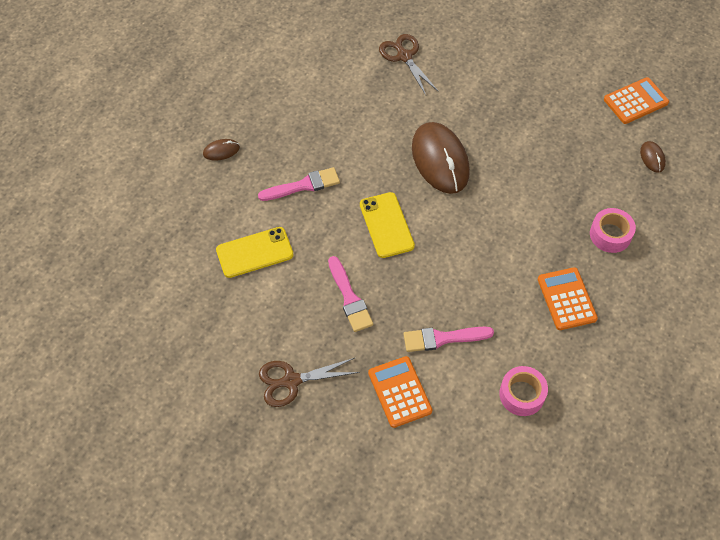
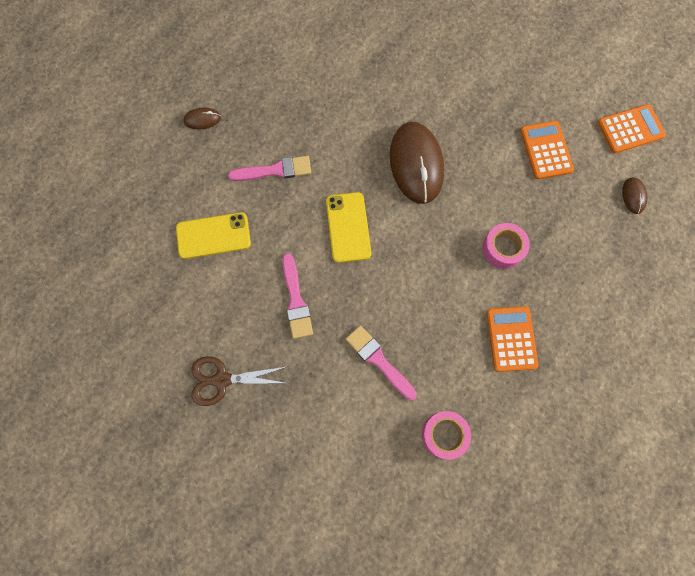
camera: 10 degrees right, 15 degrees up
orange calculator [368,356,432,428] -> orange calculator moved to [520,121,574,180]
brown scissors [379,34,439,95] -> none
pink brush [403,327,494,352] -> pink brush turned 45 degrees clockwise [346,325,417,400]
pink tape [590,208,636,253] -> pink tape moved to [482,223,530,269]

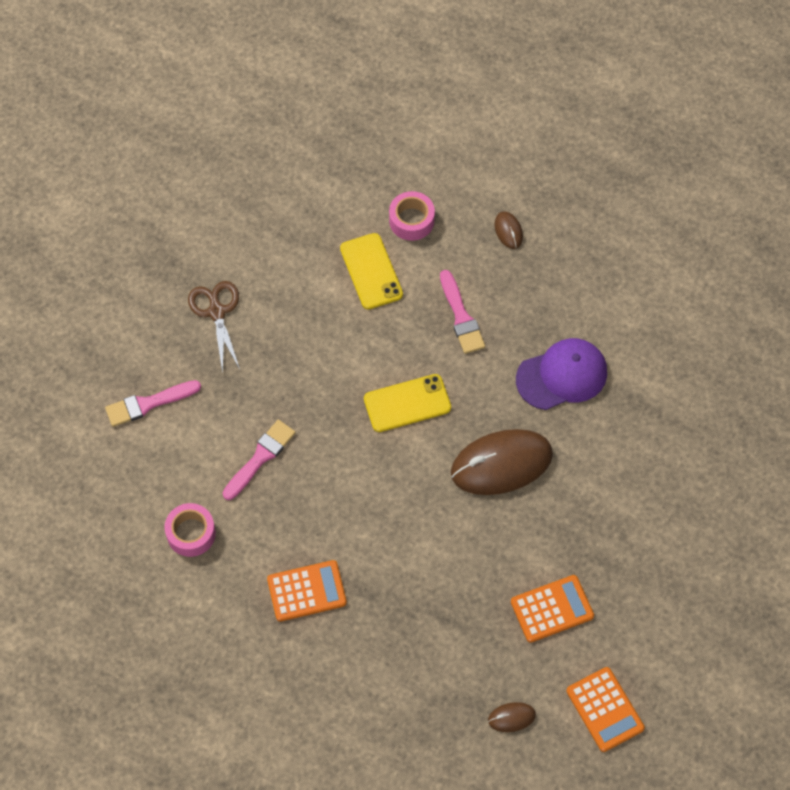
camera: 80 degrees right, 10 degrees down
pink brush [282,253,313,339] -> pink brush moved to [105,380,201,427]
pink tape [482,223,530,269] -> pink tape moved to [389,191,435,241]
none -> purple cap [516,338,607,410]

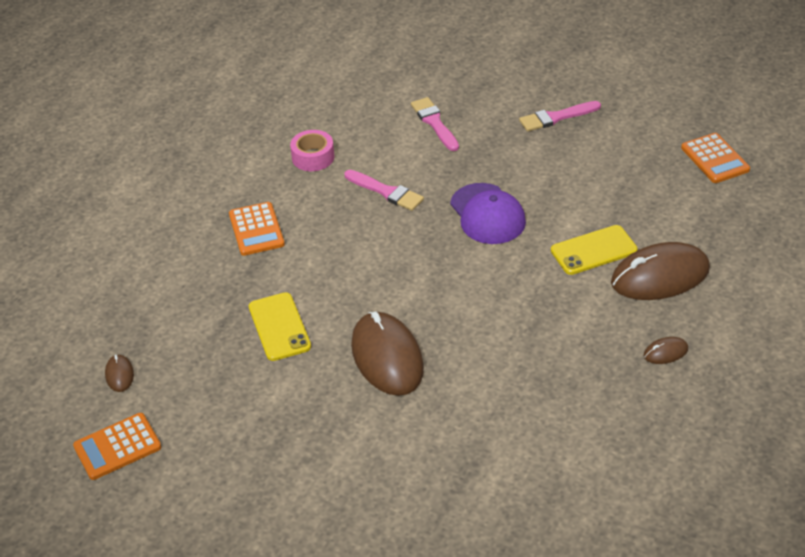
camera: 90 degrees right, 20 degrees down
brown scissors [188,281,240,373] -> none
yellow phone [364,374,451,432] -> yellow phone moved to [249,292,311,361]
pink tape [389,191,435,241] -> brown mouse [611,242,710,300]
pink brush [440,270,485,354] -> pink brush moved to [519,101,601,132]
orange calculator [511,575,594,643] -> orange calculator moved to [681,133,750,183]
purple cap [516,338,607,410] -> purple cap moved to [450,183,526,244]

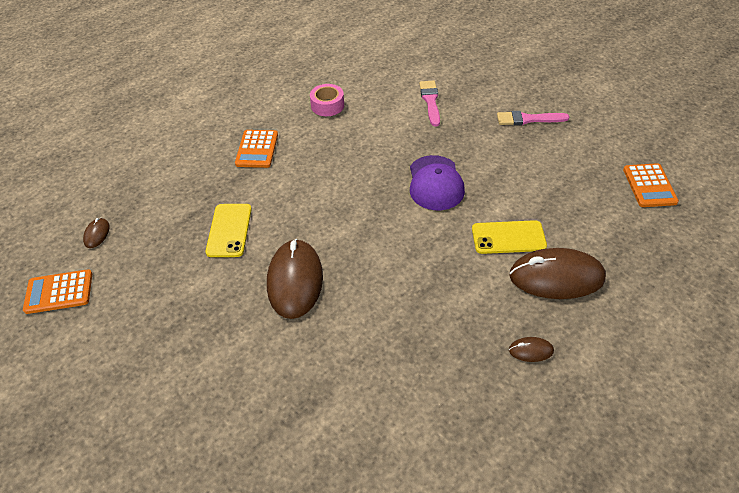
camera: 20 degrees right, 5 degrees up
pink brush [344,170,424,211] -> none

